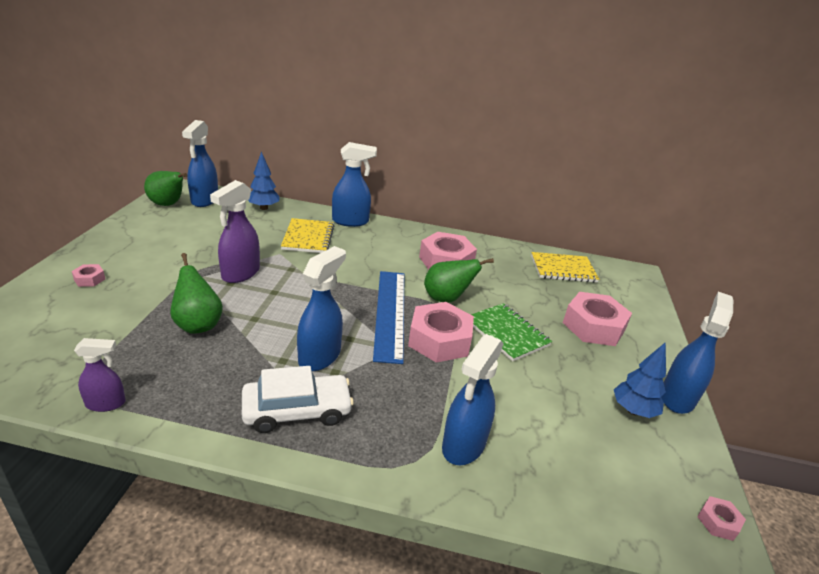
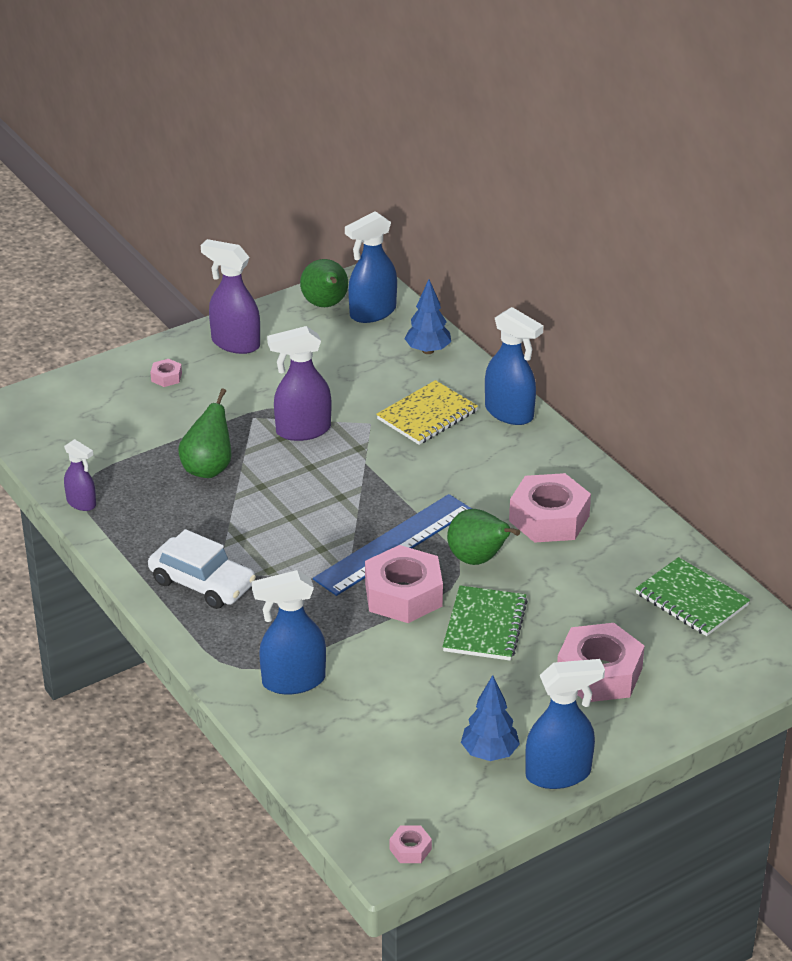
camera: 50 degrees right, 5 degrees up
blue spray bottle [297,246,346,371] -> none
yellow notebook [531,252,599,283] -> green notebook [635,557,750,636]
none -> purple spray bottle [201,239,260,354]

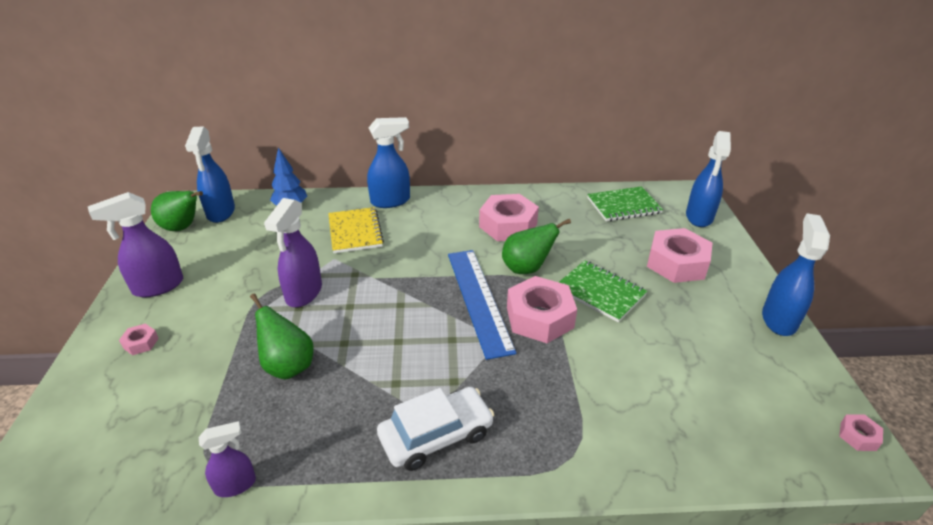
camera: 60 degrees left, 0 degrees up
blue spray bottle [252,570,326,695] -> blue spray bottle moved to [686,131,731,227]
blue tree [461,675,520,761] -> none

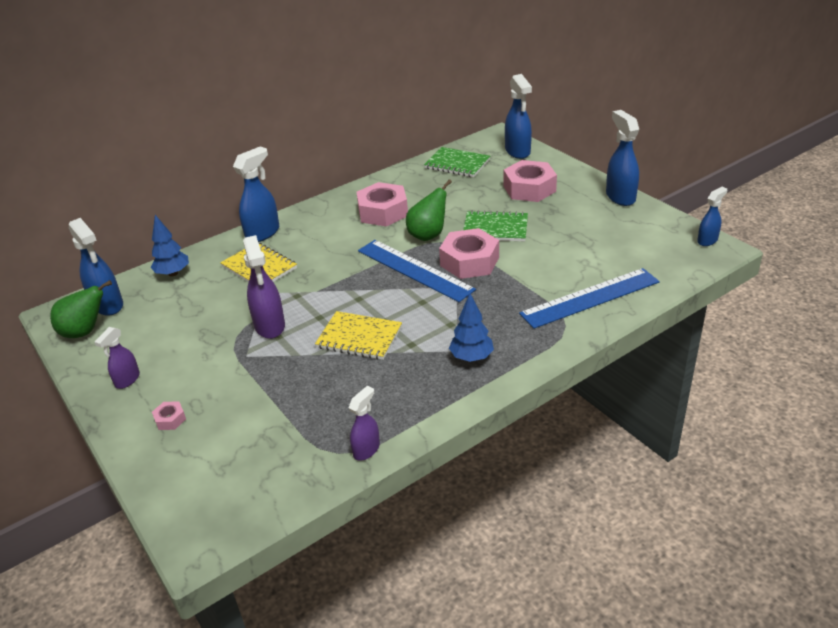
camera: 30 degrees left, 0 degrees up
purple spray bottle [88,192,183,297] -> purple spray bottle [95,327,140,389], size x0.60
green pear [250,294,314,380] -> none
white car [377,387,494,471] -> blue tree [449,293,494,362]
green notebook [587,186,663,221] -> green notebook turned 75 degrees clockwise [424,147,490,177]
pink nut [839,415,883,451] -> blue spray bottle [697,187,727,246]
none -> yellow notebook [315,311,402,360]
none -> blue ruler [519,268,660,329]

